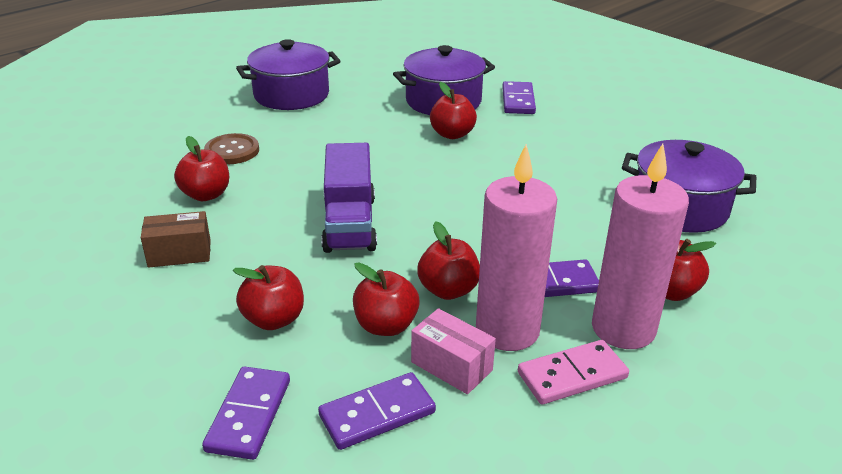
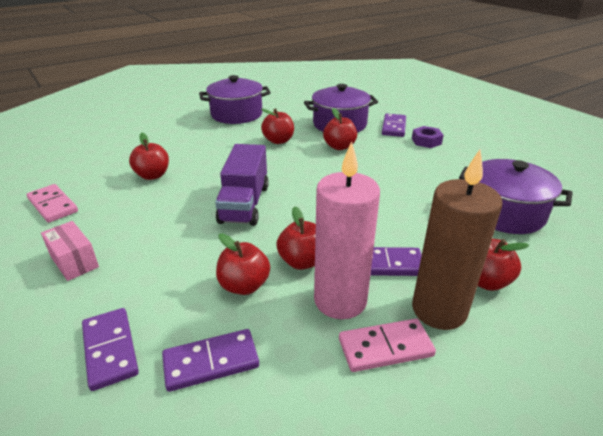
camera: 10 degrees right, 0 degrees up
brown box [141,211,211,268] -> none
purple domino [202,367,290,460] -> purple domino turned 45 degrees counterclockwise [82,308,139,391]
brown button [204,133,259,165] -> none
red apple [233,265,304,330] -> red apple moved to [261,109,294,144]
pink box [411,308,496,394] -> pink box moved to [41,221,99,281]
pink candle [592,144,689,349] -> brown candle [412,150,503,330]
none -> pink domino [27,184,78,223]
none -> purple nut [412,126,444,148]

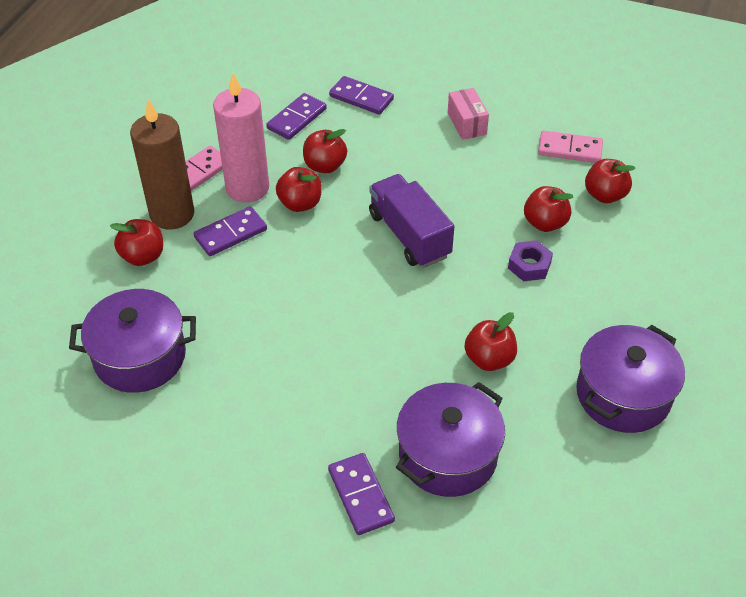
camera: 145 degrees right, 15 degrees up
pink box [41,221,99,281] -> pink box turned 60 degrees clockwise [448,88,489,140]
red apple [323,108,357,150] -> red apple moved to [585,159,635,203]
purple nut [412,126,444,148] -> purple nut moved to [508,240,553,282]

